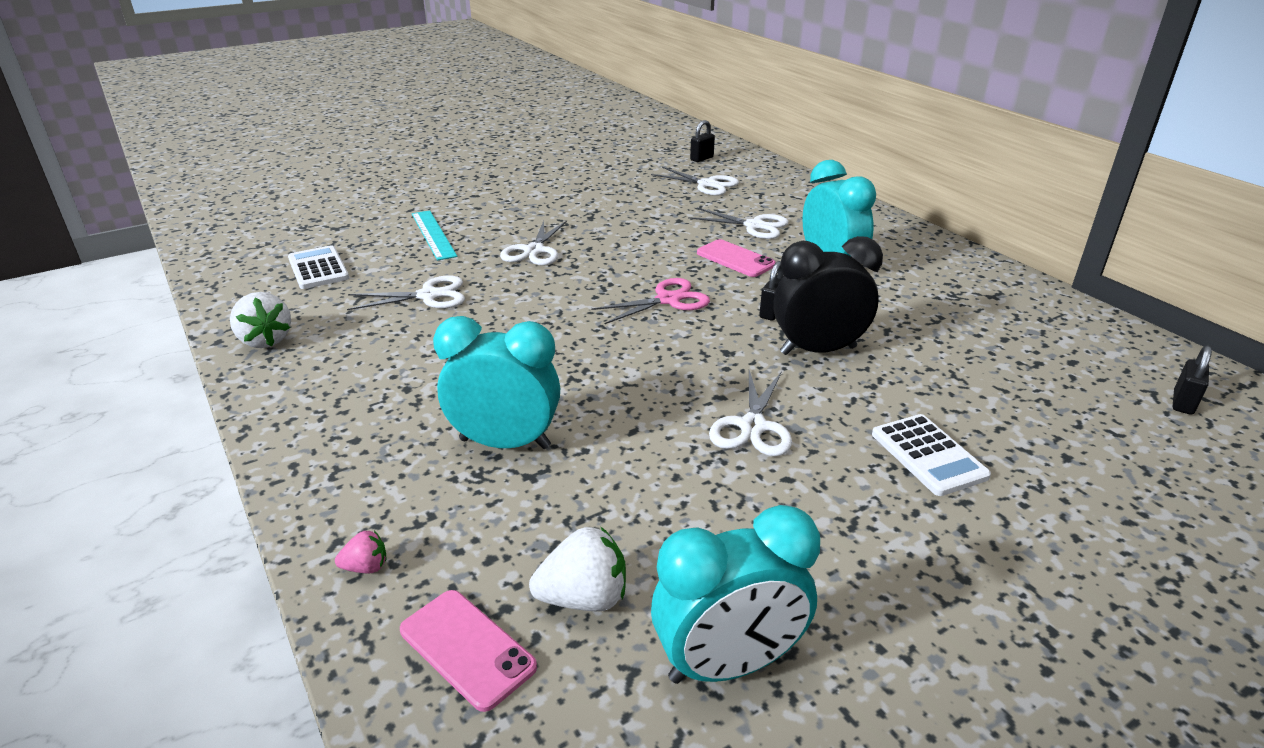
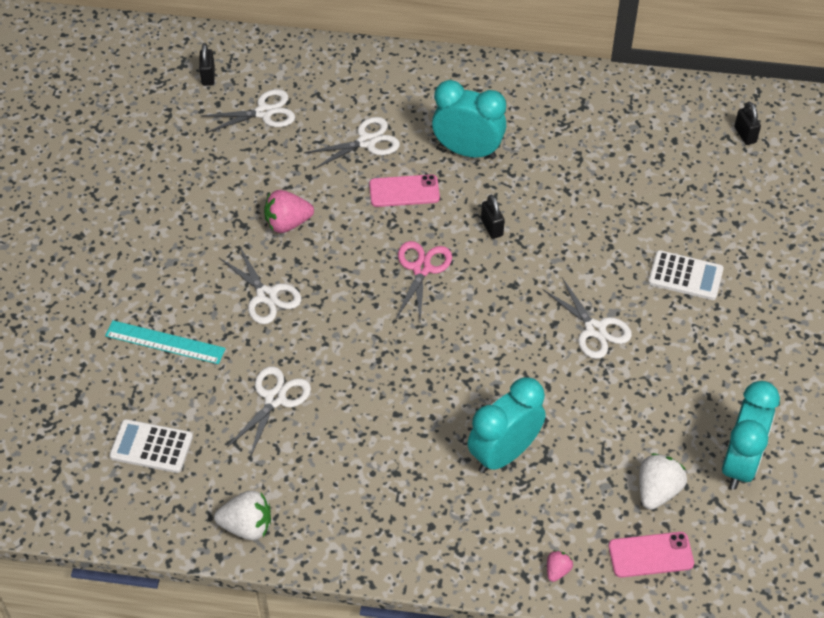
camera: 50 degrees left, 20 degrees up
black clock [773,236,883,355] -> none
none -> pink strawberry [264,190,314,233]

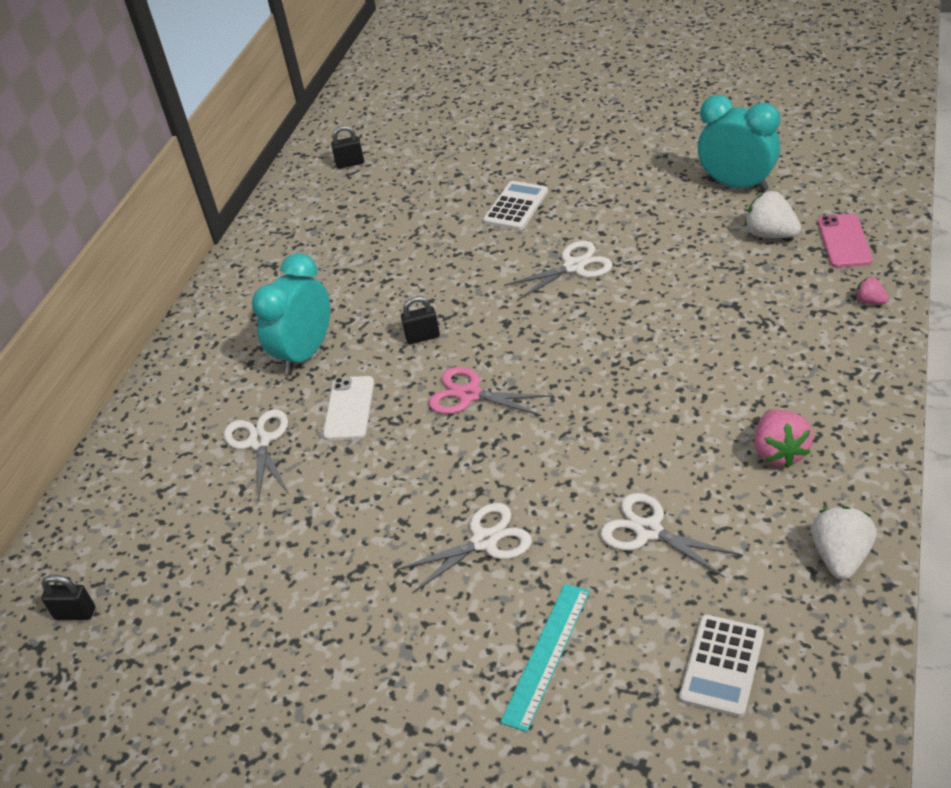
camera: 75 degrees left, 10 degrees down
white scissors [201,89,295,133] -> none
pink strawberry [264,190,314,233] -> pink strawberry moved to [754,410,813,468]
pink phone [369,174,440,207] -> white phone [323,376,374,440]
turquoise clock [467,377,546,473] -> none

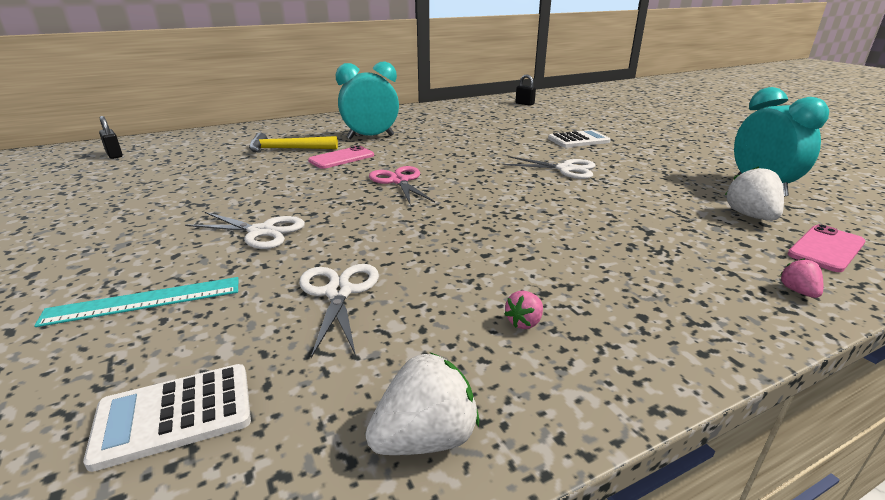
camera: 40 degrees right, 15 degrees down
white scissors [224,409,288,502] -> yellow hammer [249,133,338,152]
white phone [323,376,374,440] -> pink phone [308,145,374,169]
black padlock [401,296,440,344] -> none
pink strawberry [754,410,813,468] -> pink strawberry [504,291,543,329], size x0.54

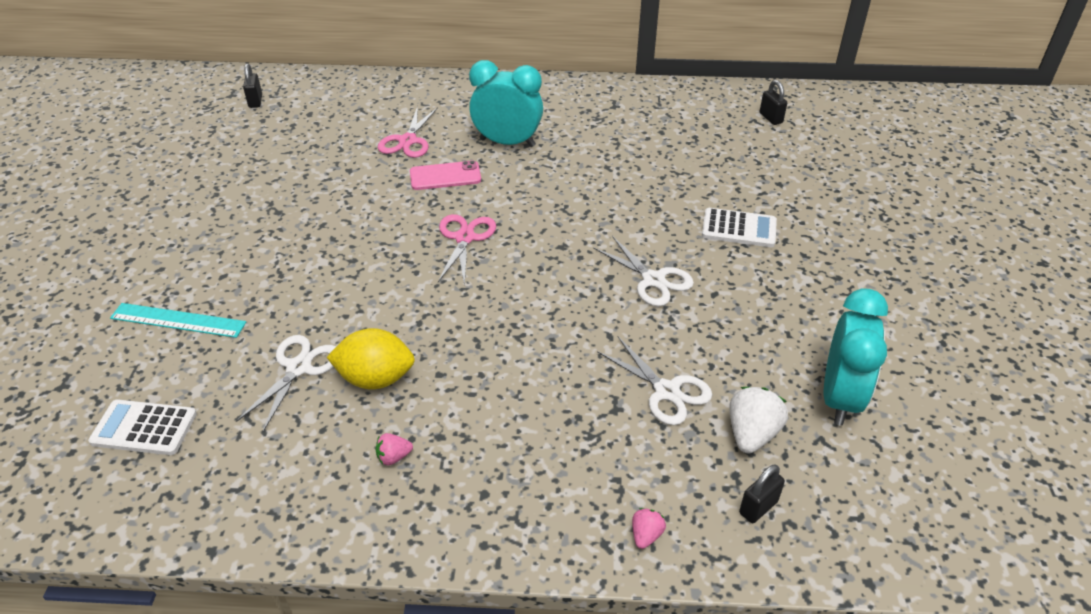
camera: 30 degrees right, 15 degrees up
white scissors [185,212,305,249] -> white scissors moved to [597,337,712,425]
yellow hammer [249,133,338,152] -> pink scissors [378,106,438,158]
white strawberry [365,352,479,455] -> none
pink phone [788,224,865,272] -> black padlock [739,465,785,523]
none -> yellow lemon [327,328,415,390]

